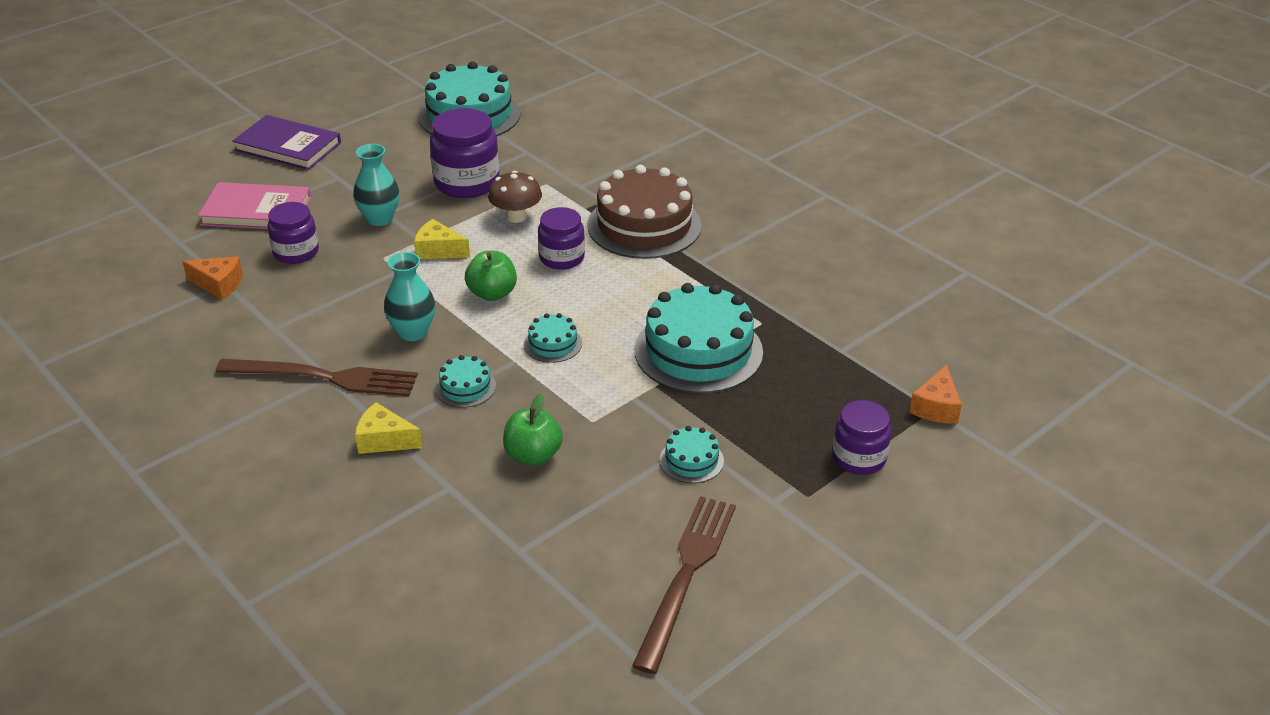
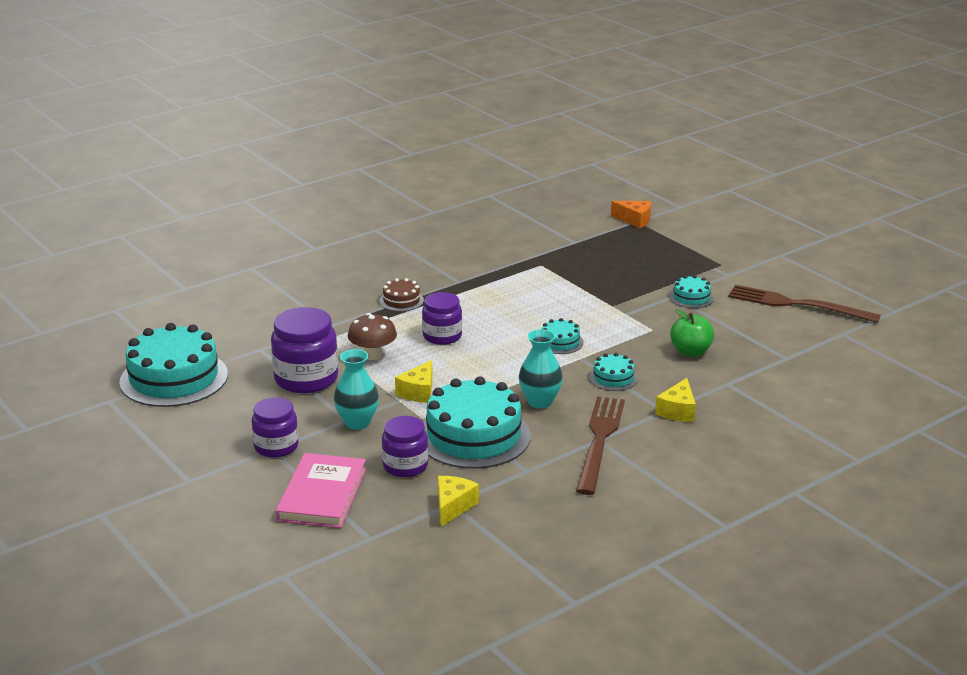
camera: 85 degrees left, 10 degrees down
orange cheese [182,256,243,300] -> yellow cheese [438,476,479,527]
purple book [232,115,341,170] -> none
green apple [465,251,517,301] -> none
brown cake [587,165,702,259] -> brown cake [379,278,424,312], size x0.46
turquoise cake [635,283,763,393] -> turquoise cake moved to [423,376,531,469]
purple jar [832,400,891,475] -> purple jar moved to [252,397,298,458]

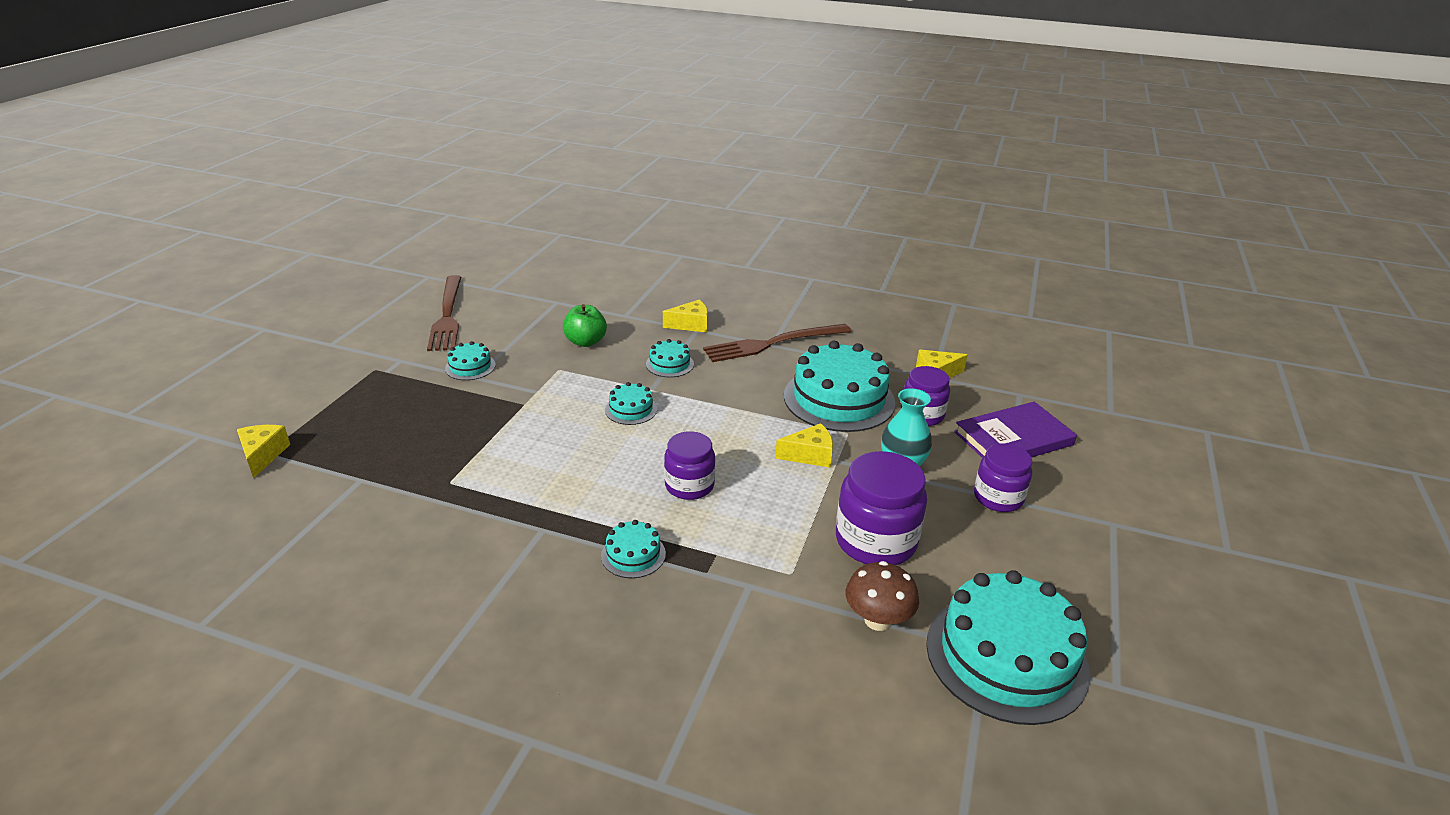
camera: 125 degrees left, 5 degrees up
pink book [275,453,366,528] -> purple book [954,402,1077,458]
brown mushroom [348,313,397,360] -> brown mushroom moved to [846,561,919,631]
brown cake [379,278,424,312] -> turquoise cake [601,520,666,578]
turquoise vase [519,329,563,408] -> none
orange cheese [611,201,651,228] -> yellow cheese [237,425,290,478]

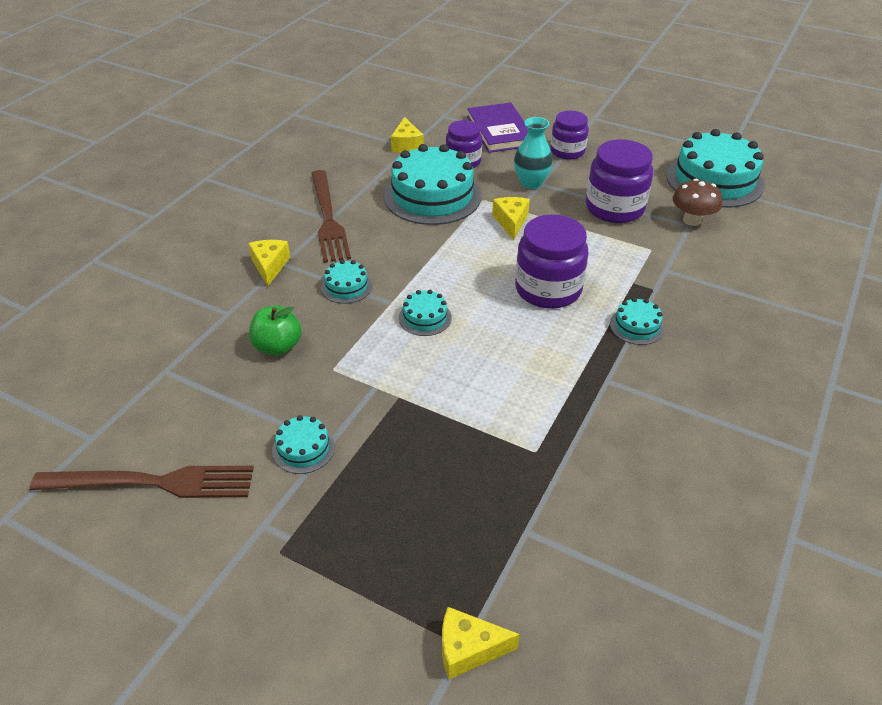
camera: 80 degrees left, 10 degrees up
purple jar [664,431,715,500] -> purple jar [515,214,589,309], size x1.55

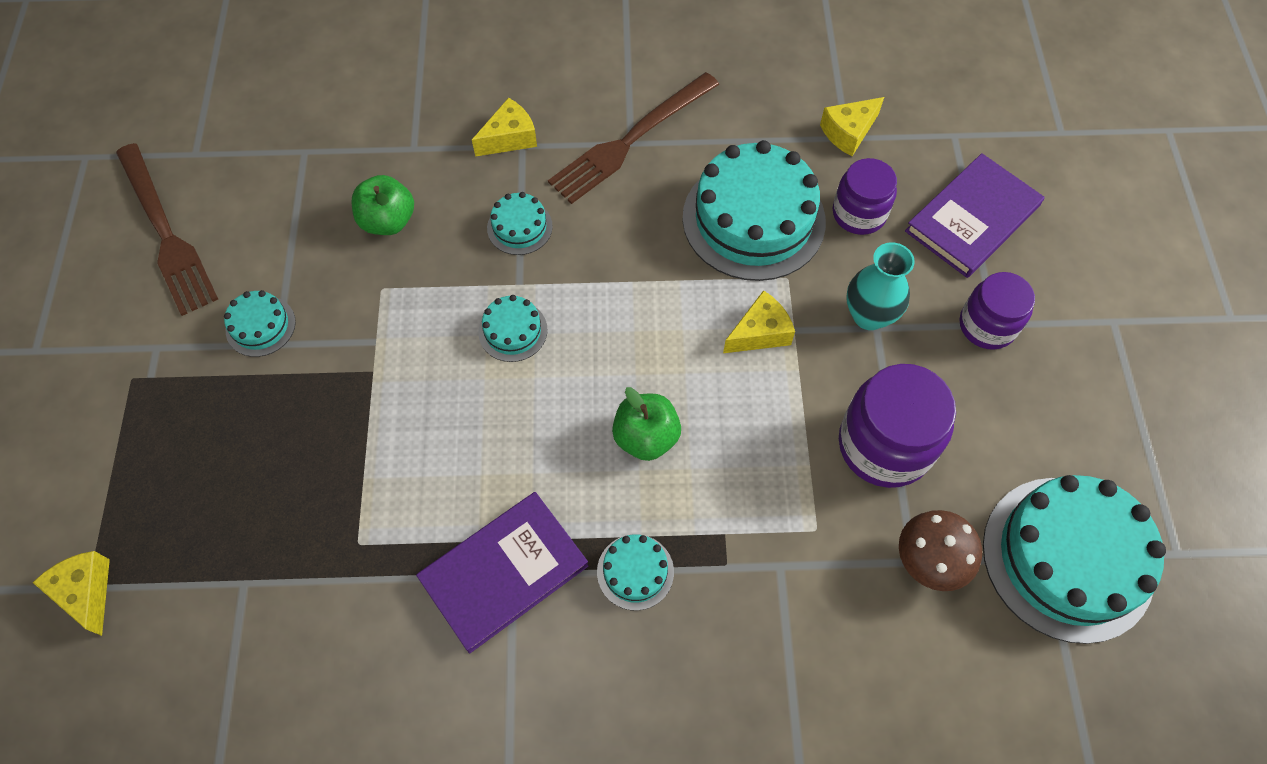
camera: 60 degrees right, 20 degrees up
purple jar [515,214,589,309] -> green apple [612,387,681,461]
none -> purple book [416,492,588,654]

